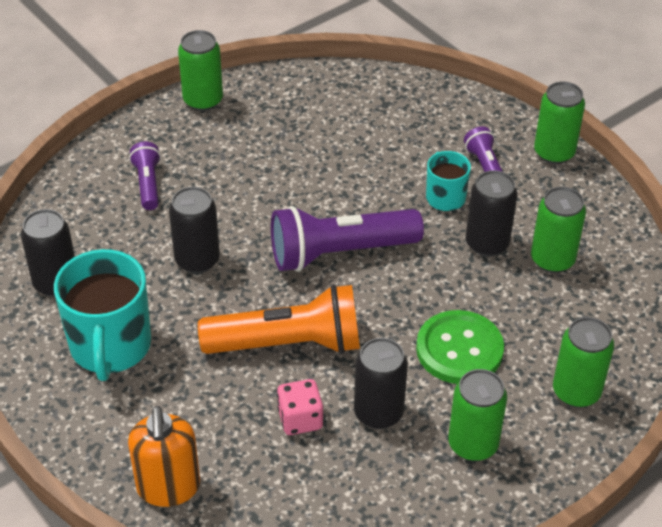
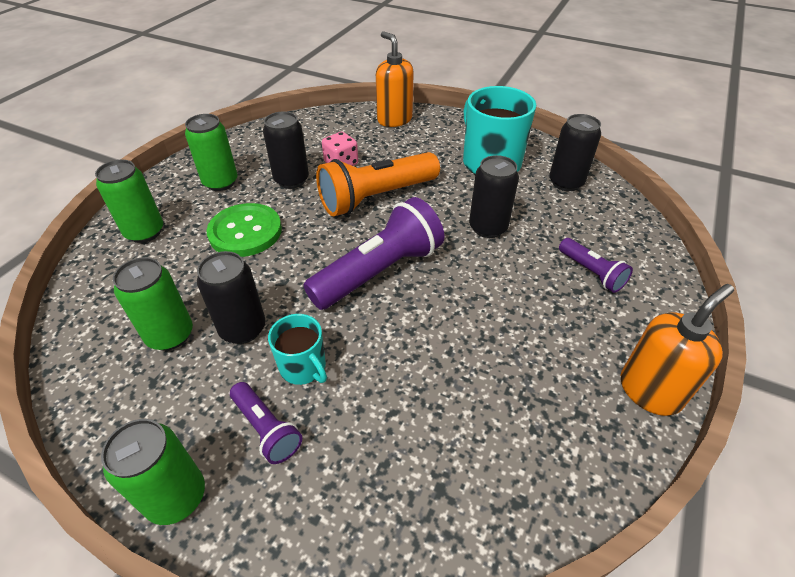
camera: 155 degrees right, 0 degrees up
green can [178,30,223,111] -> orange soap dispenser [621,284,734,416]

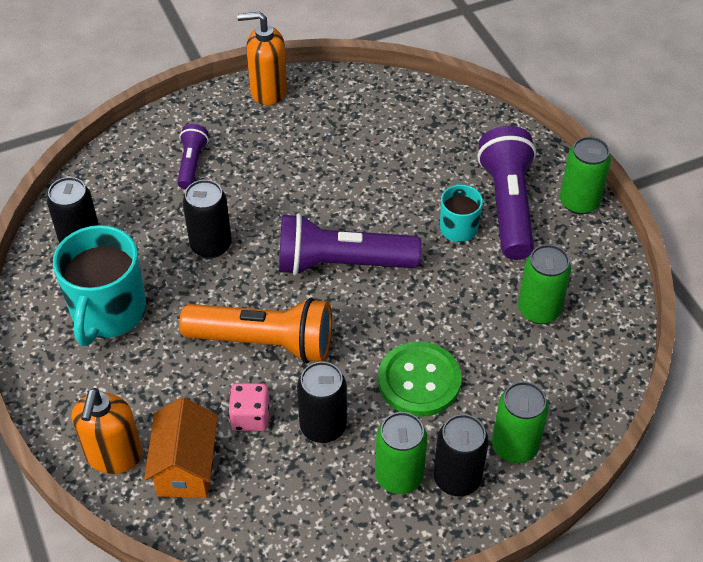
camera: 140 degrees left, 5 degrees up
black can [197,251,265,344] -> black can moved to [434,414,489,496]
purple flashlight [230,382,302,464] -> purple flashlight [477,126,536,260], size x1.95
none -> orange house [144,397,218,498]

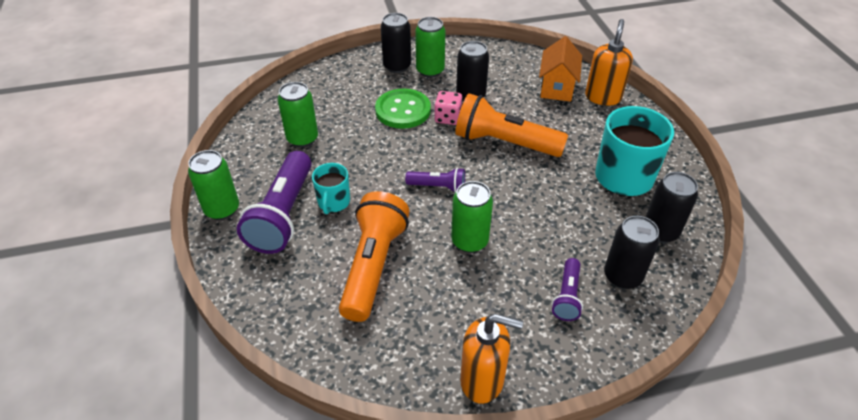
camera: 170 degrees left, 5 degrees down
black can [183,180,232,258] -> black can moved to [604,216,660,289]
pink dice [228,383,270,431] -> pink dice moved to [435,91,463,125]
purple flashlight [279,213,421,276] -> purple flashlight [405,167,465,193], size x0.51
green can [492,382,549,463] -> green can moved to [451,181,493,253]
none -> orange flashlight [339,191,410,322]

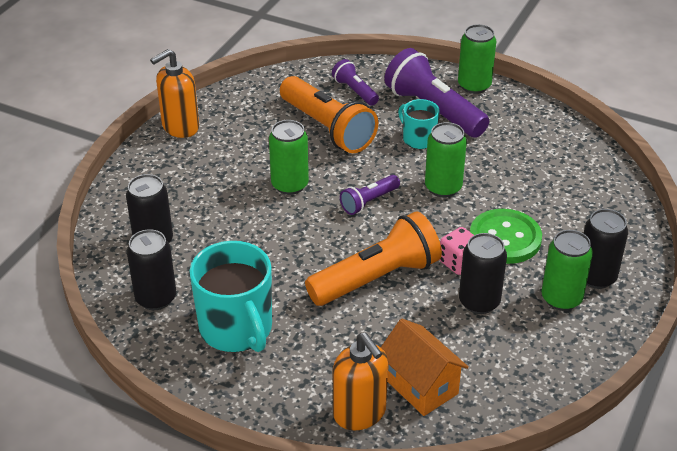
camera: 130 degrees right, 5 degrees down
green can [278,82,318,147] -> green can moved to [425,122,467,197]
purple flashlight [552,258,583,321] -> purple flashlight moved to [332,59,379,106]

